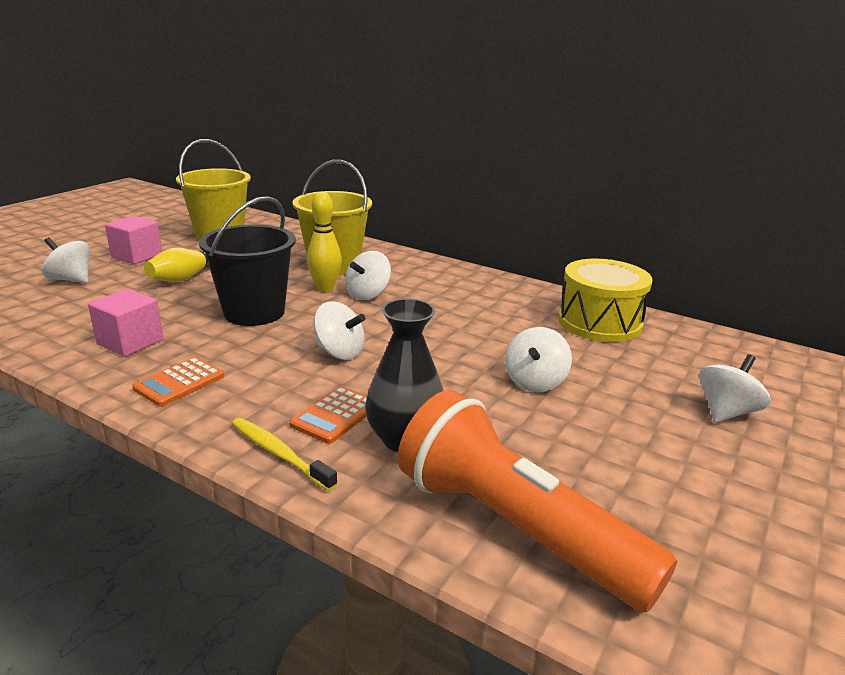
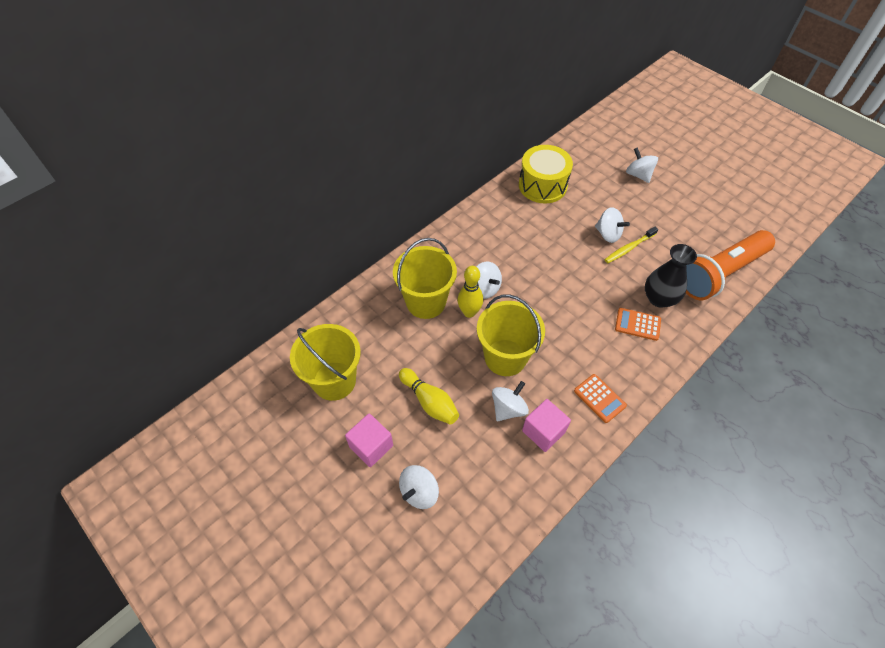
camera: 75 degrees left, 30 degrees up
black bucket [199,196,296,326] -> yellow bucket [477,294,545,376]
yellow toothbrush [232,418,338,491] -> yellow toothbrush moved to [605,227,658,263]
orange calculator [289,386,367,444] -> orange calculator turned 150 degrees clockwise [615,308,661,341]
white spinning top [314,301,365,360] -> white spinning top moved to [492,381,529,421]

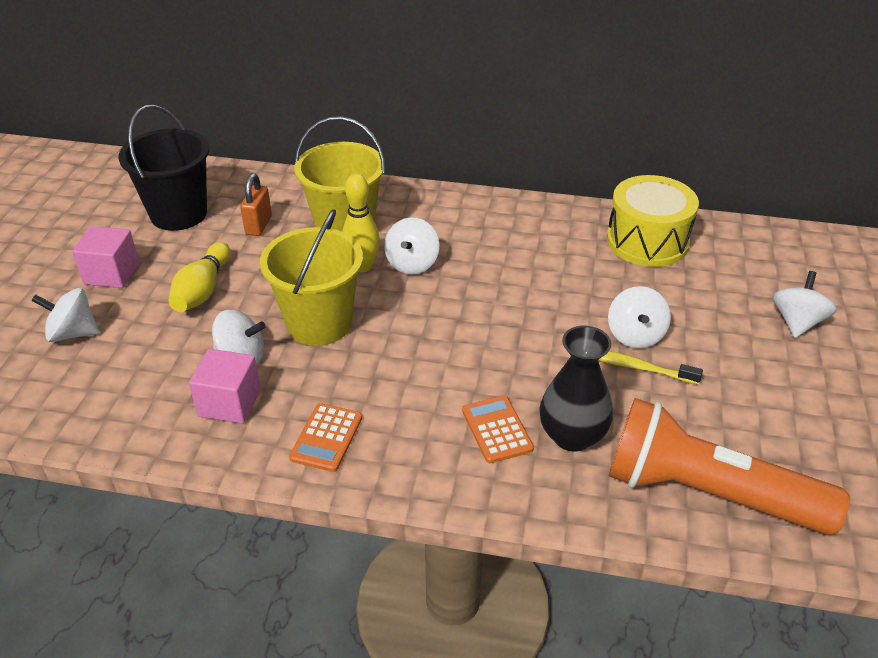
camera: 55 degrees right, 15 degrees down
yellow bucket [290,324,361,401] -> black bucket [118,104,209,231]
none -> orange padlock [240,173,272,236]

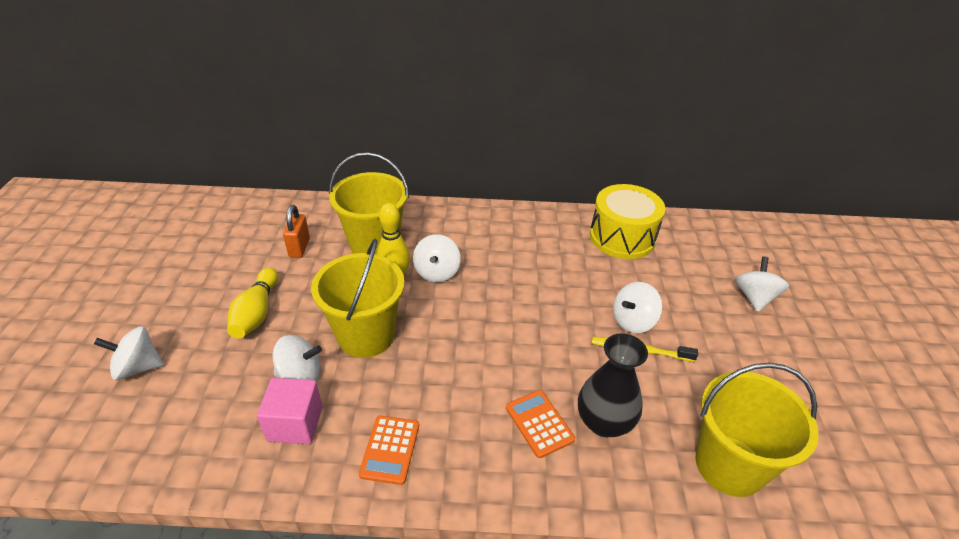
camera: 10 degrees left, 0 degrees up
pink cube [72,226,139,288] -> none
black bucket [118,104,209,231] -> none
white spinning top [608,286,671,348] -> white spinning top turned 60 degrees clockwise [613,282,662,333]
orange flashlight [609,398,850,535] -> yellow bucket [696,363,819,497]

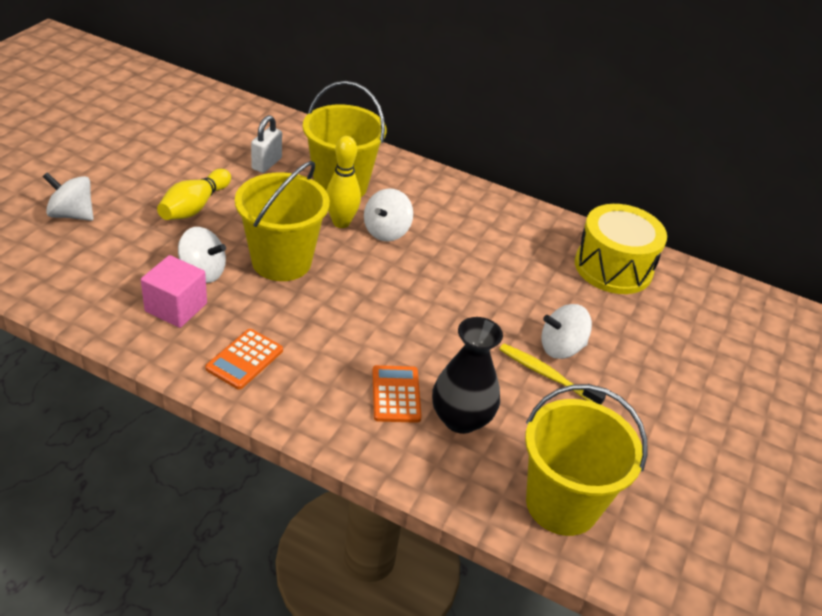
camera: 20 degrees right, 0 degrees up
orange padlock [283,205,310,258] -> white padlock [251,115,282,173]
white spinning top [735,256,789,312] -> none

